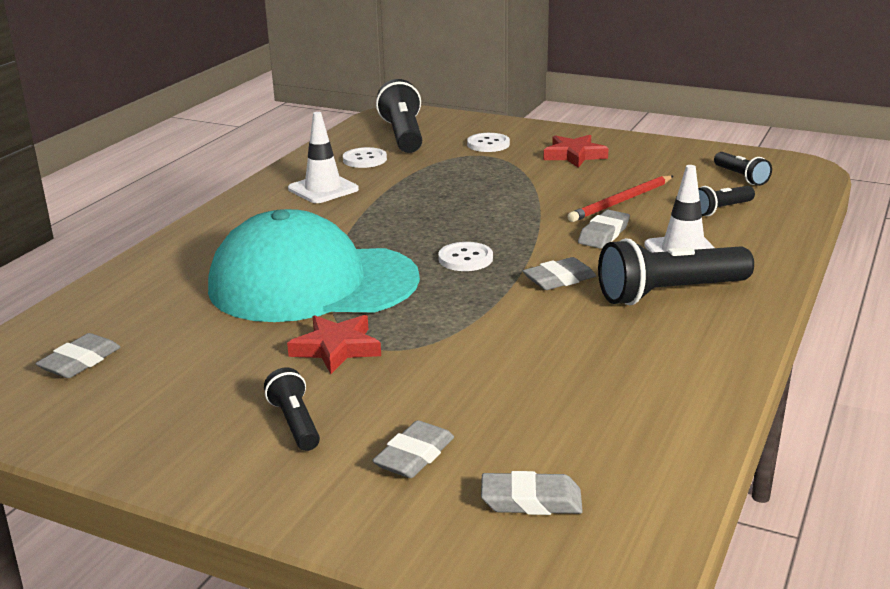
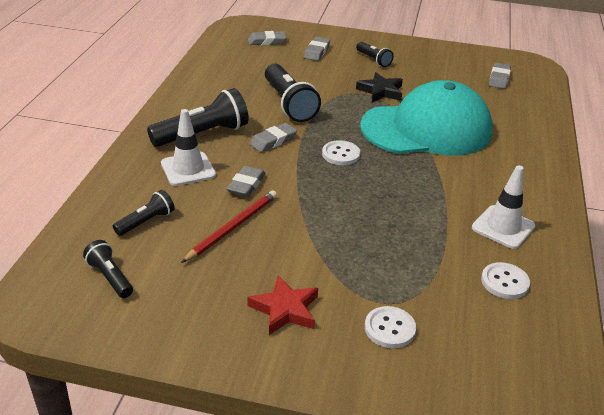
camera: 165 degrees right, 10 degrees up
red star [287,315,381,374] -> black star [356,72,403,102]
black flashlight [376,79,422,153] -> black flashlight moved to [265,64,321,122]

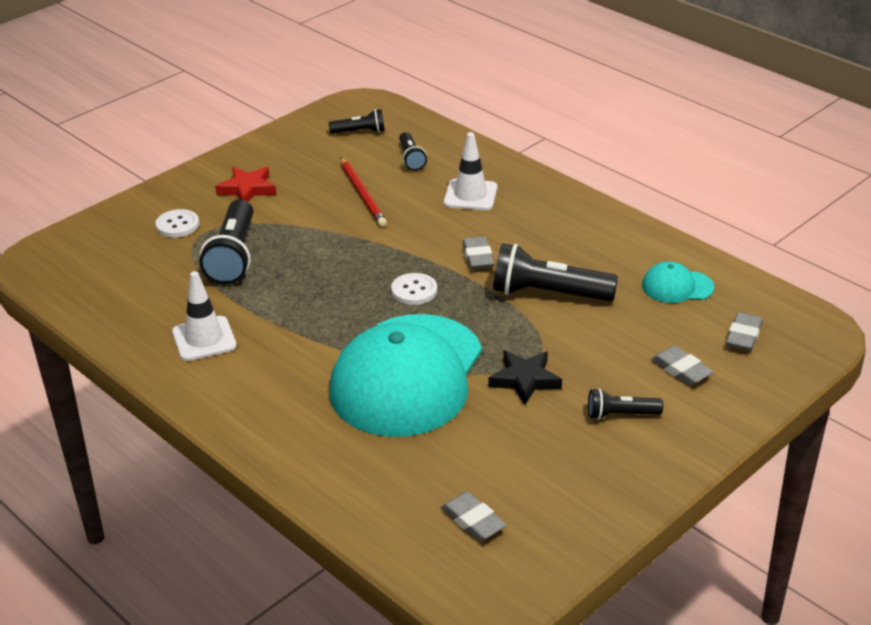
camera: 125 degrees right, 0 degrees up
black flashlight [147,88,249,147] -> black flashlight moved to [199,199,253,285]
grey eraser [227,166,266,197] -> none
white button [481,262,530,299] -> none
none -> turquoise cap [642,261,714,303]

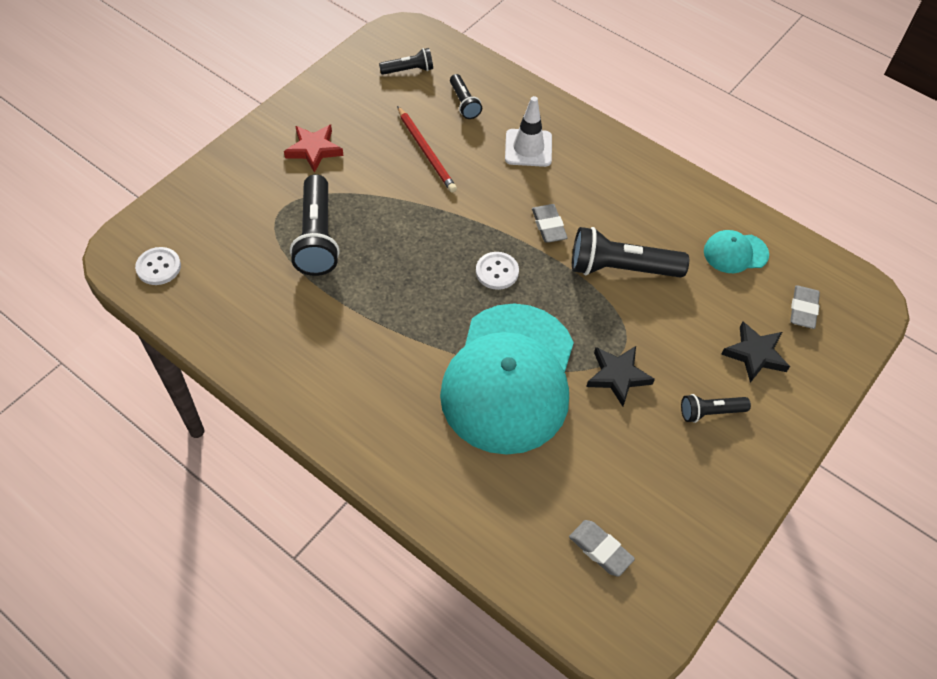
camera: 10 degrees left, 20 degrees up
white button [156,209,199,237] -> white button moved to [135,247,181,285]
white traffic cone [172,271,237,361] -> none
grey eraser [651,346,714,386] -> black star [721,321,790,383]

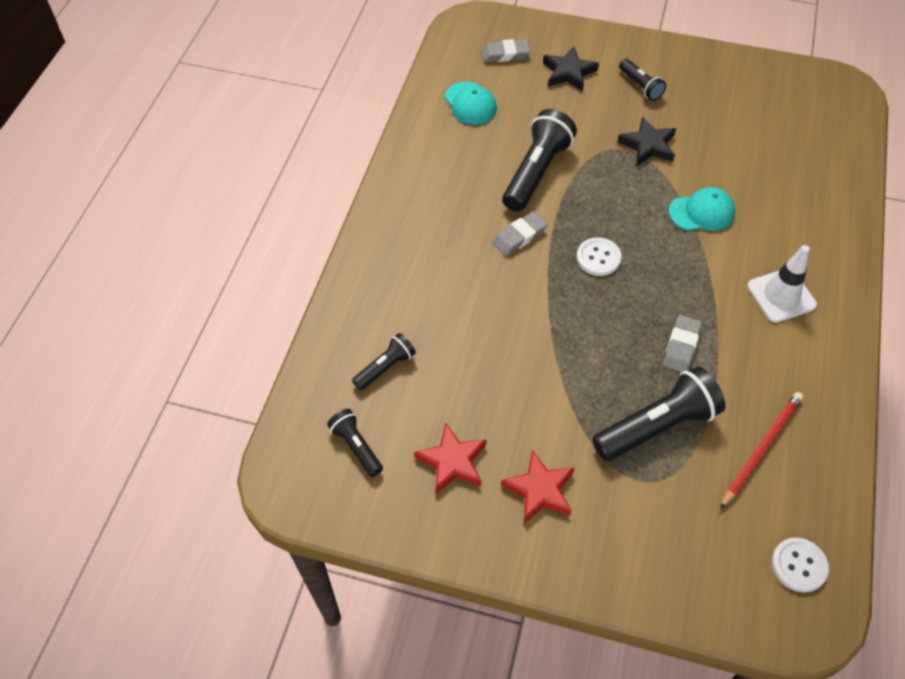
camera: 110 degrees left, 0 degrees up
red pencil [397,106,457,192] -> red pencil moved to [720,392,803,509]
turquoise cap [440,303,574,455] -> turquoise cap [669,187,735,231], size x0.42
white traffic cone [505,96,552,167] -> white traffic cone moved to [747,245,817,323]
grey eraser [569,520,635,577] -> grey eraser moved to [663,315,702,372]
black flashlight [572,227,689,278] -> black flashlight turned 135 degrees counterclockwise [502,109,577,212]
none -> red star [414,423,487,494]

